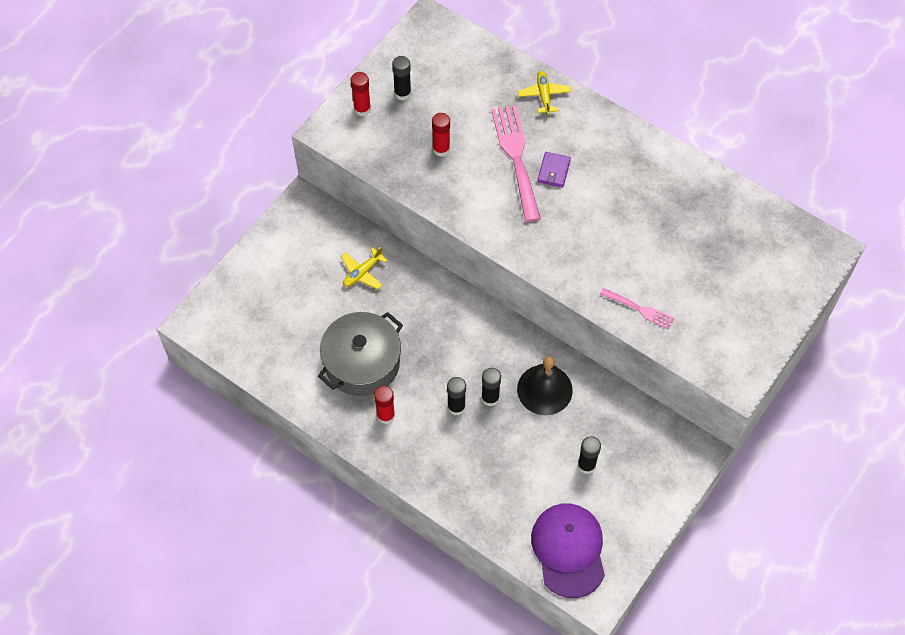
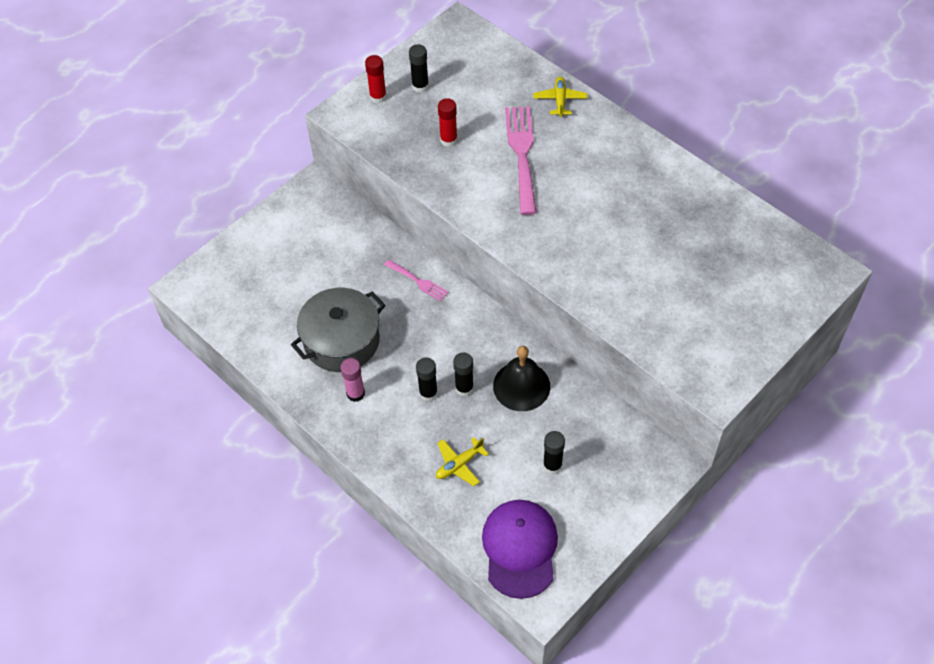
camera: 10 degrees right, 5 degrees down
yellow plane [341,247,388,289] -> yellow plane moved to [436,437,489,486]
red glue stick [374,386,395,424] -> pink glue stick [341,358,365,402]
purple wallet [537,152,571,188] -> none
pink fork [600,288,674,329] -> pink fork moved to [384,259,449,302]

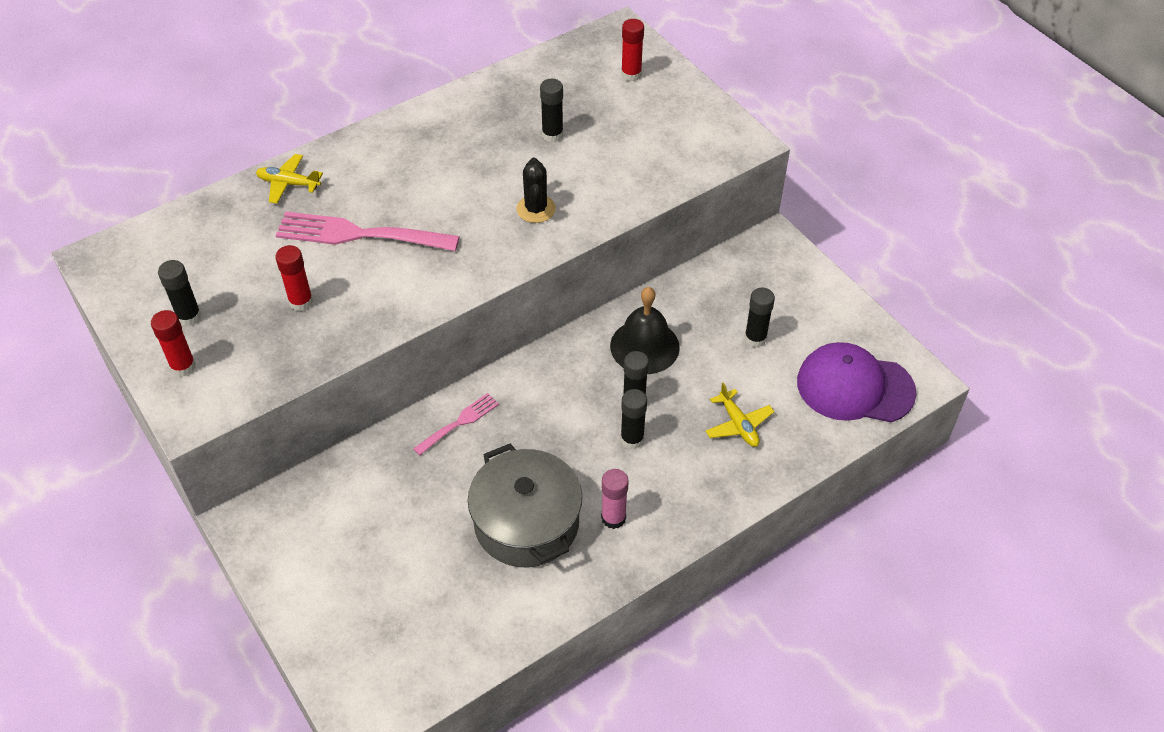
camera: 80 degrees left, 5 degrees down
none -> black cactus [516,158,556,223]
none -> black glue stick [540,79,563,142]
none -> red glue stick [621,19,644,81]

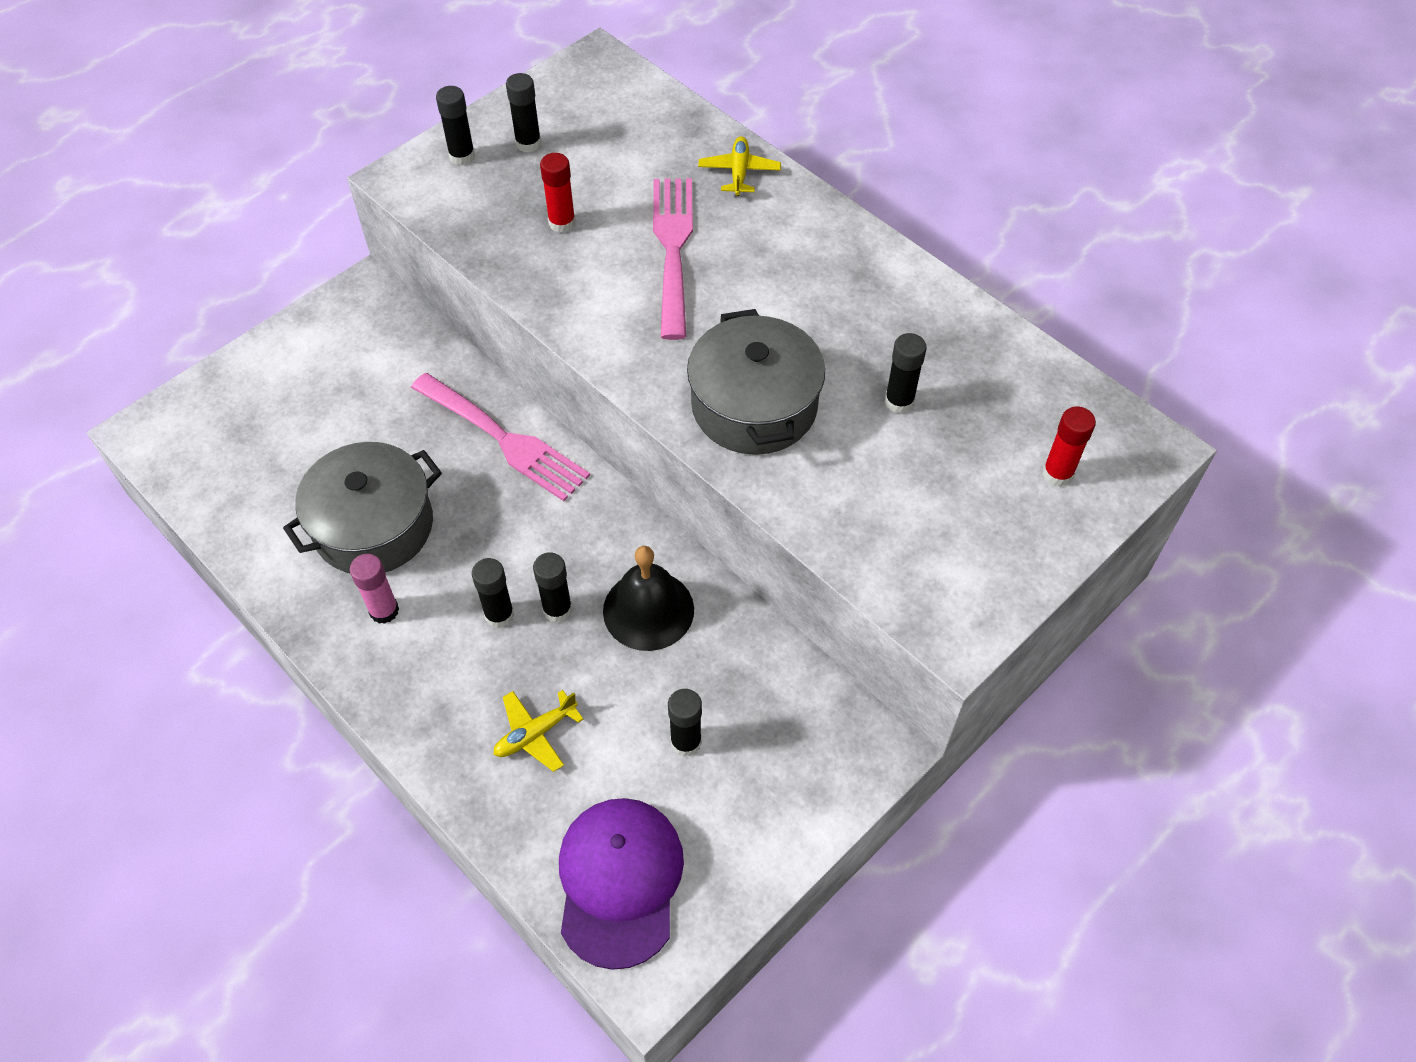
camera: 80 degrees right, 5 degrees up
red glue stick [151,310,196,376] -> black glue stick [436,86,475,165]
pink fork [413,393,499,456] -> pink fork [411,373,590,501], size x1.89
black cactus [516,158,556,223] -> grey pot [687,309,825,455]

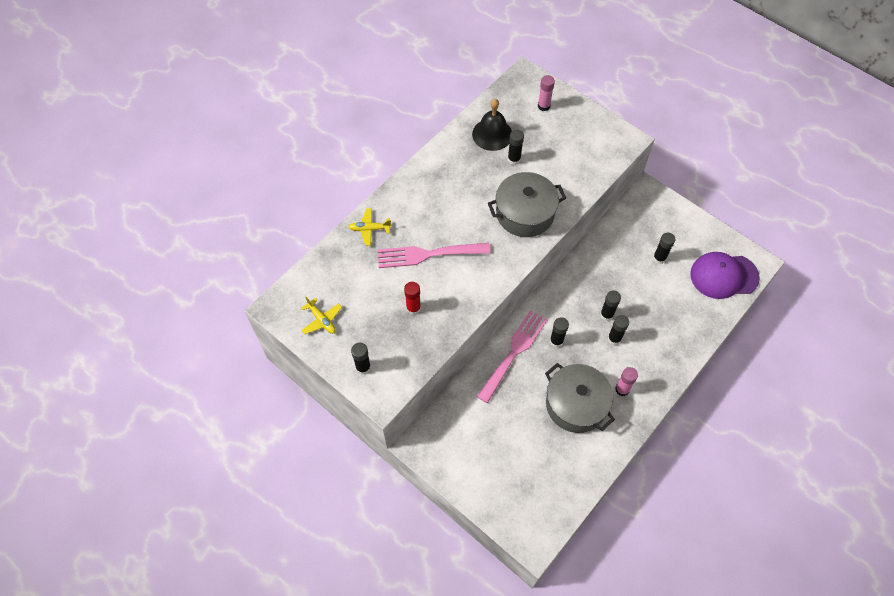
camera: 95 degrees left, 5 degrees up
yellow plane [493,690,584,772] -> yellow plane moved to [301,297,342,334]
black glue stick [506,73,541,153] -> black glue stick moved to [550,317,569,347]
black bell [603,546,694,651] -> black bell moved to [472,99,512,151]
red glue stick [1043,407,1096,487] -> pink glue stick [538,75,555,111]

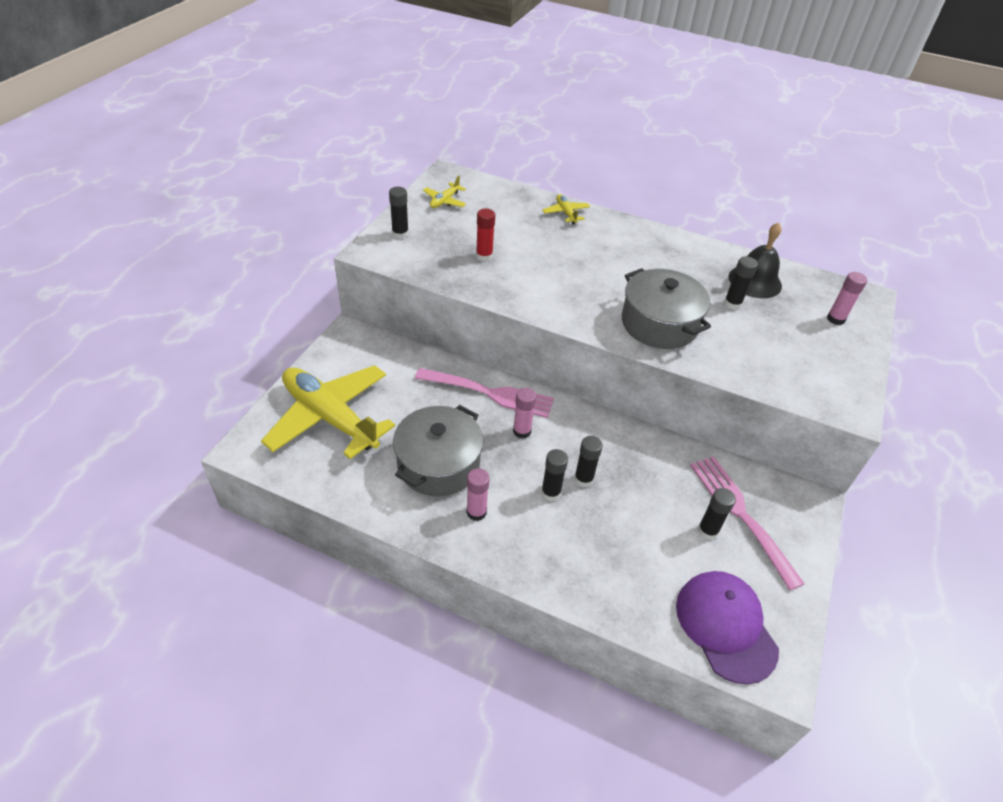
camera: 70 degrees right, 15 degrees down
pink fork [377,243,490,268] -> pink fork moved to [690,456,805,590]
black glue stick [550,317,569,347] -> pink glue stick [513,388,536,438]
none -> yellow plane [261,365,395,459]

